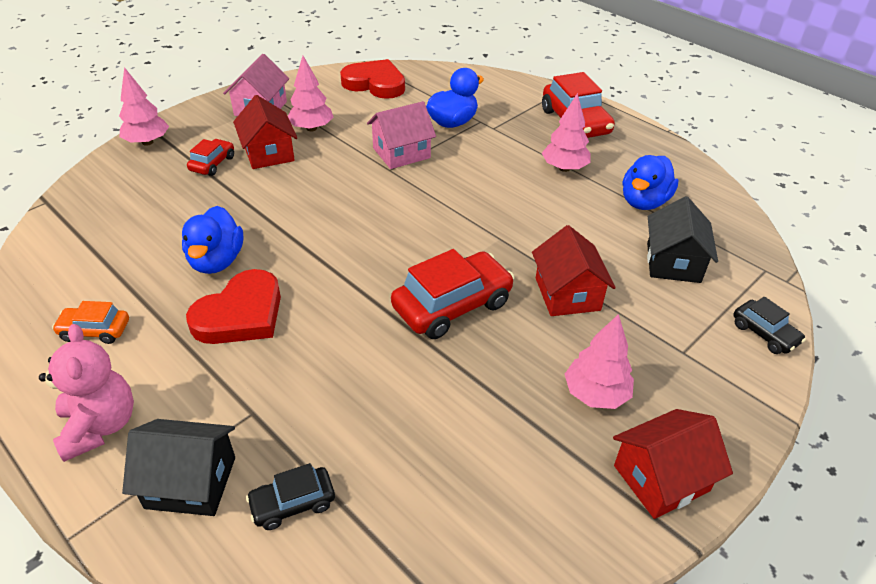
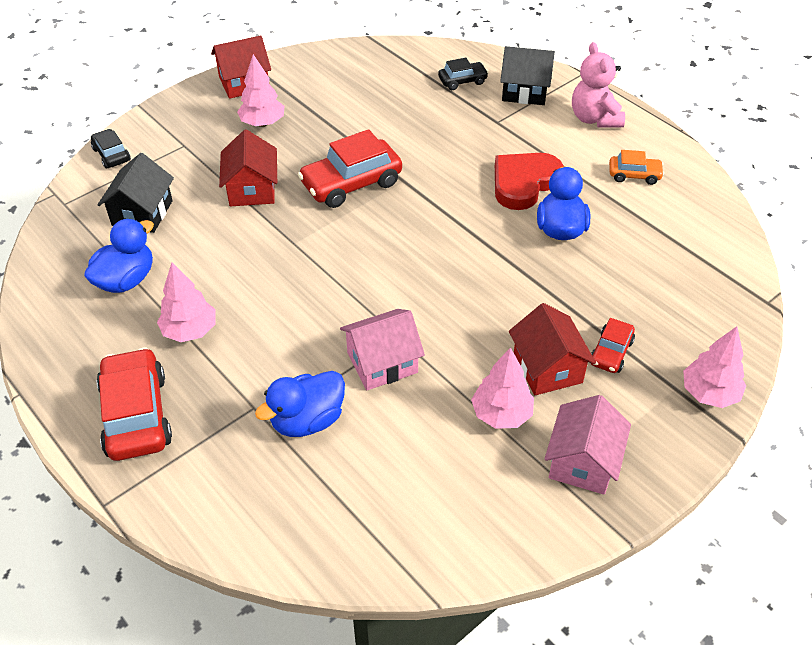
camera: 175 degrees left, 5 degrees up
red heart [340,59,405,99] -> none

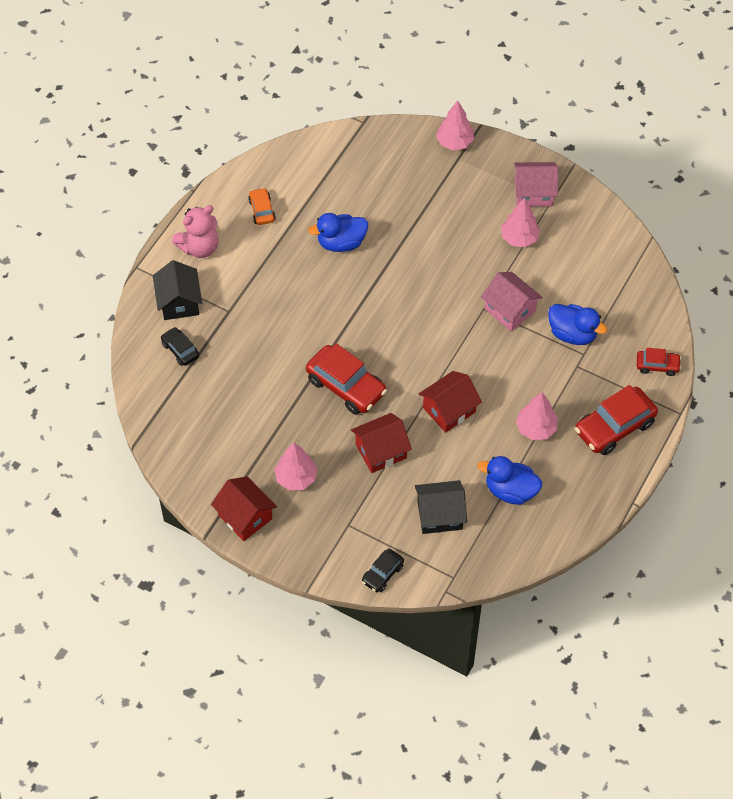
camera: 110 degrees left, 10 degrees up
red heart [495,153,564,210] -> none
red house [509,303,596,395] -> red house moved to [419,371,482,433]
red car [591,318,635,373] -> red car moved to [637,348,681,376]

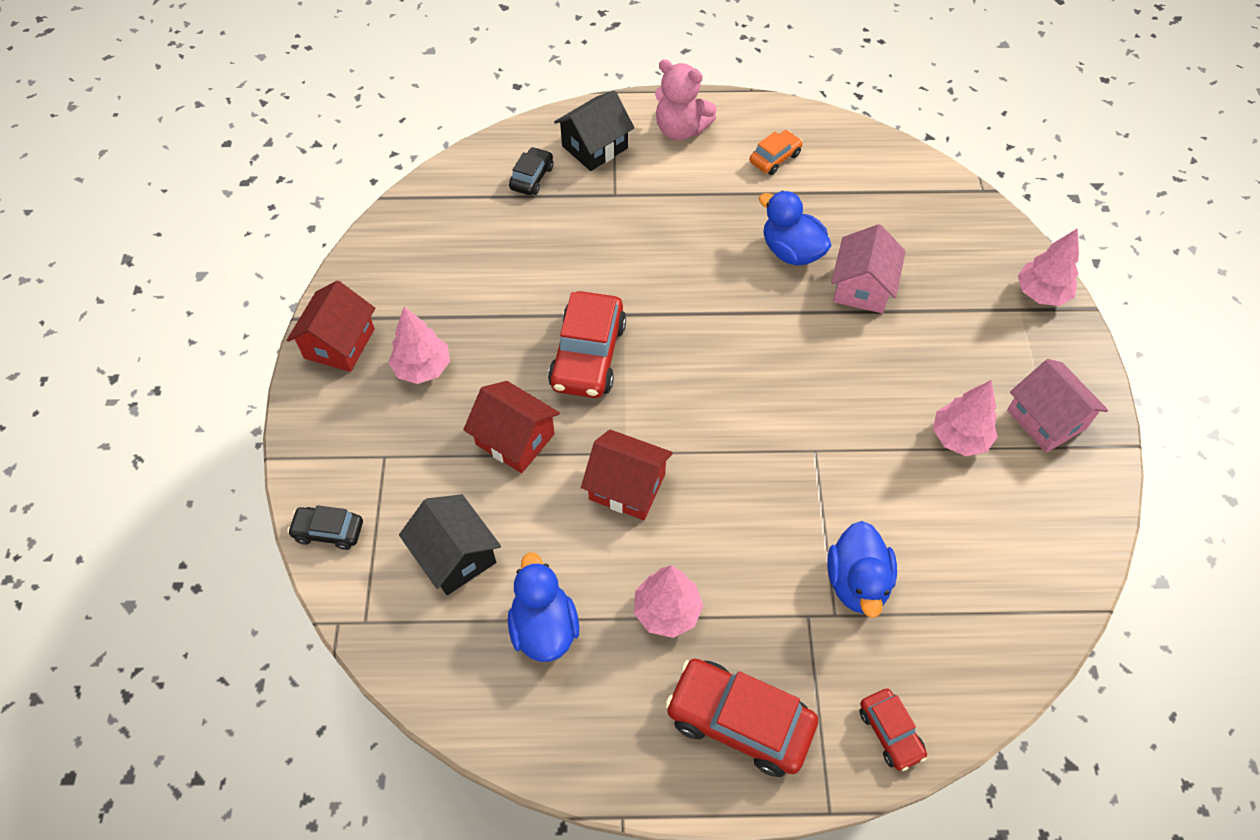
camera: 60 degrees right, 0 degrees up
pink house [481,272,543,331] -> pink house moved to [831,224,906,313]

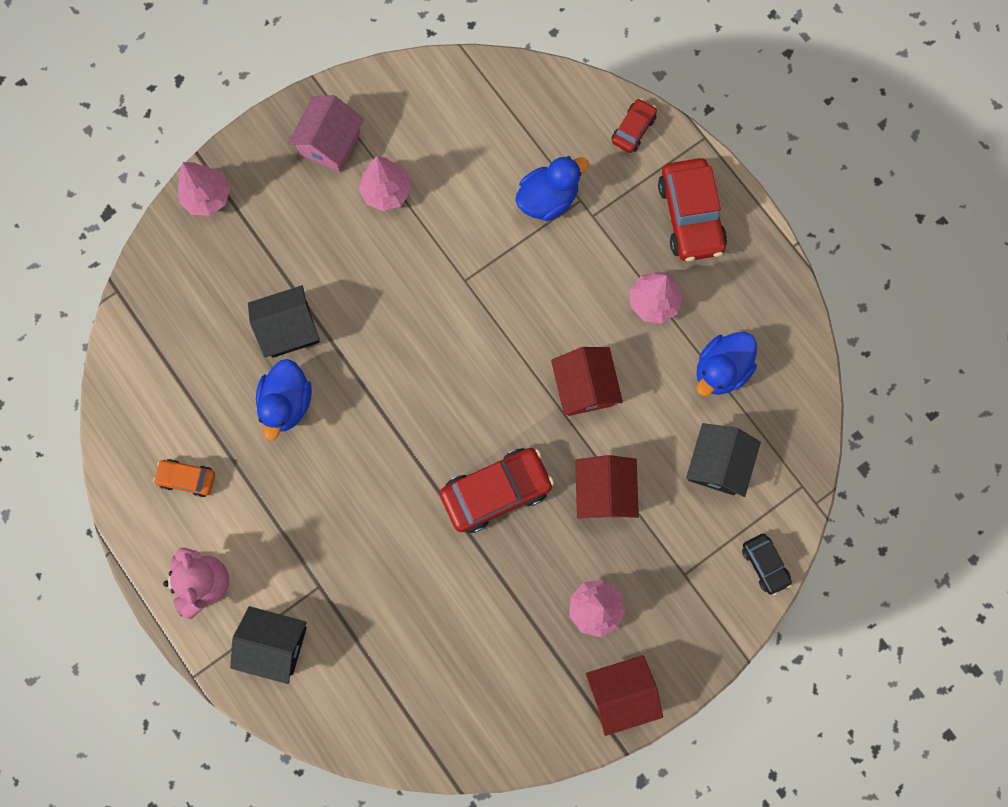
camera: 125 degrees left, 20 degrees up
black car [509,147,553,195] -> none
pink house [831,224,906,313] -> black house [248,285,320,358]

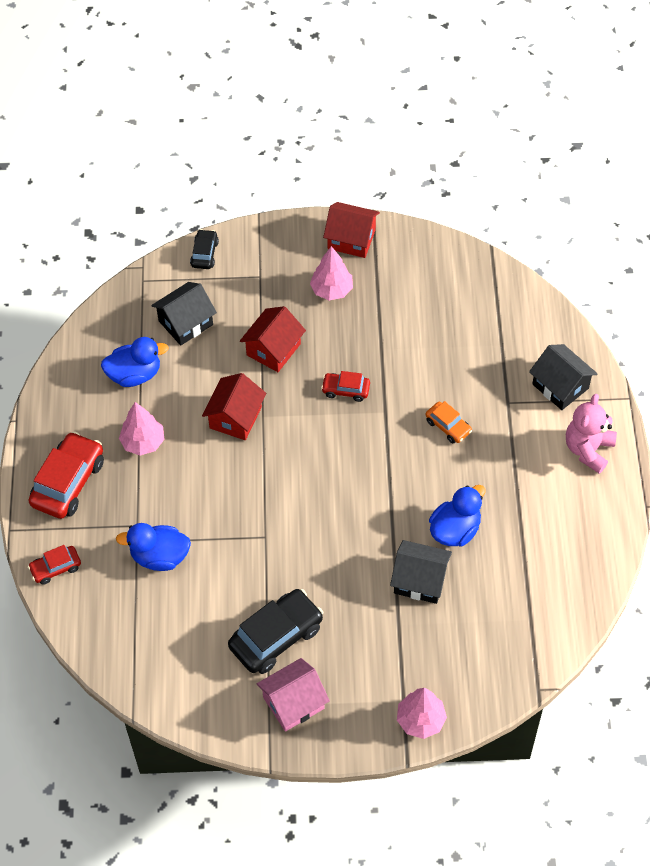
camera: 145 degrees left, 20 degrees down
orange car [153,459,215,497] -> orange car moved to [426,401,472,443]
pink tree [359,156,411,211] -> black car [228,589,323,674]
red car [440,448,554,533] -> red car [321,371,370,402], size x0.54

